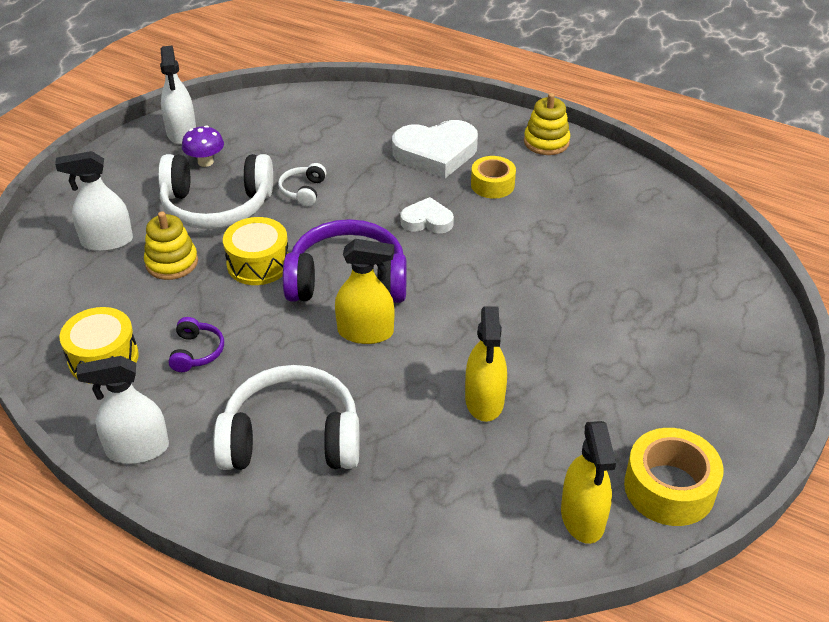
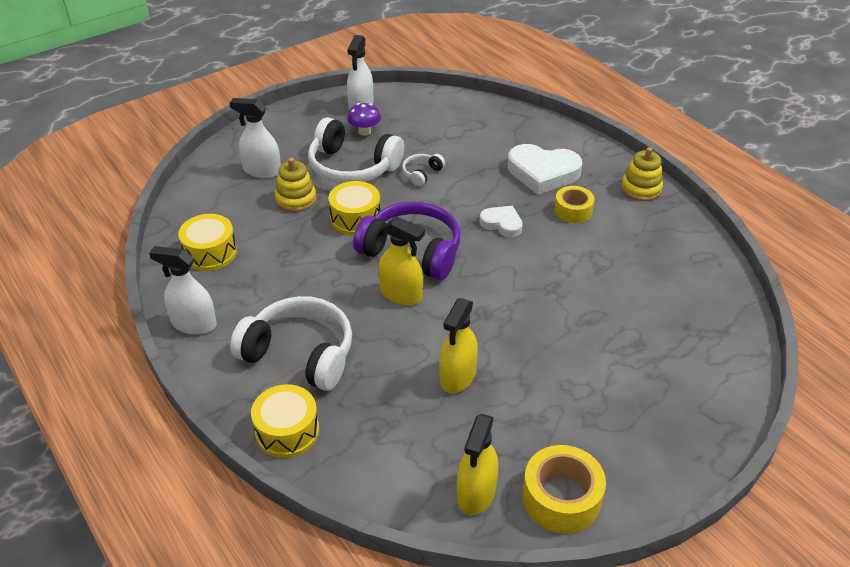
camera: 25 degrees right, 0 degrees up
purple headphones [168,317,224,372] -> none
none -> yellow drum [251,384,319,458]

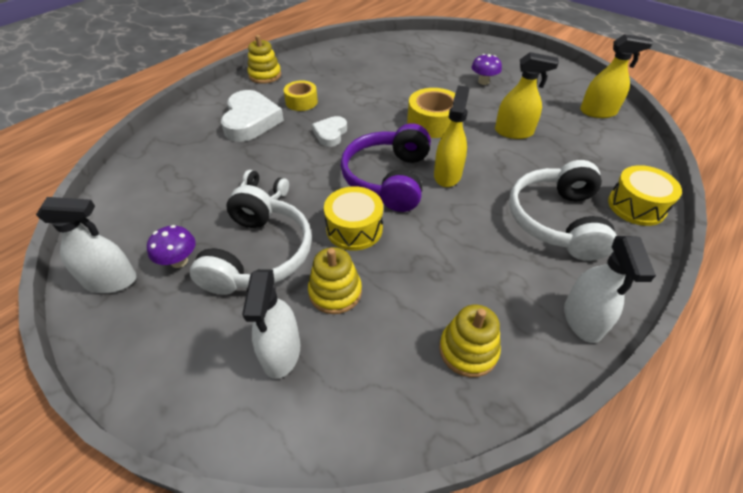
camera: 105 degrees left, 5 degrees up
yellow drum [178,214,237,271] -> yellow stacking toy [439,304,501,377]
yellow tape [522,445,606,533] -> yellow tape moved to [407,88,455,138]
none -> purple mushroom [471,54,502,85]

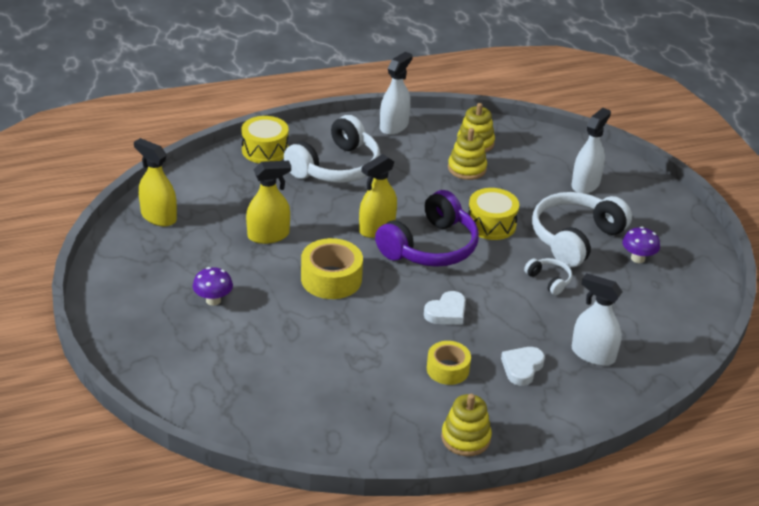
camera: 150 degrees left, 10 degrees down
white spray bottle [36,197,137,293] -> white spray bottle moved to [572,273,622,366]
white heart [221,90,284,142] -> white heart [501,347,545,386], size x0.57
yellow stacking toy [308,247,362,314] -> yellow stacking toy moved to [448,128,487,180]
yellow spray bottle [495,52,559,139] -> yellow spray bottle turned 120 degrees clockwise [246,161,291,244]

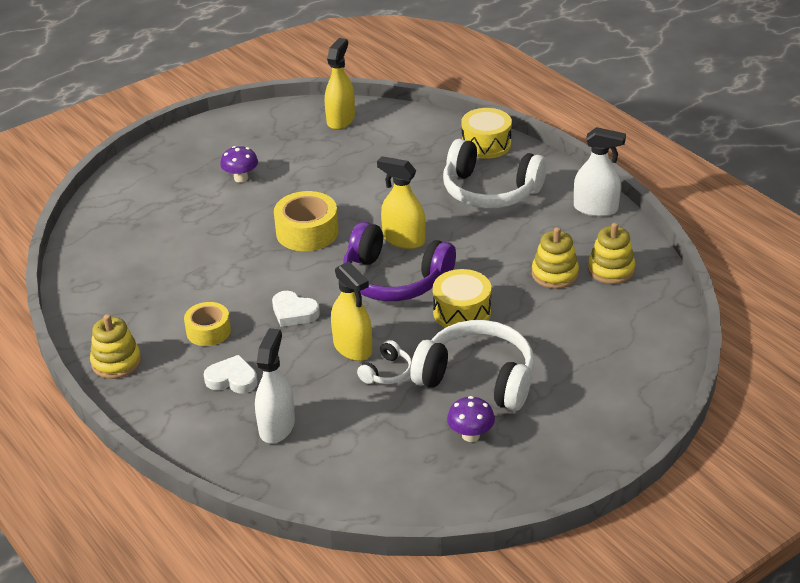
camera: 75 degrees right, 0 degrees up
yellow spray bottle [246,161,291,244] -> yellow spray bottle moved to [331,261,372,361]
white spray bottle [571,108,611,194] -> none

